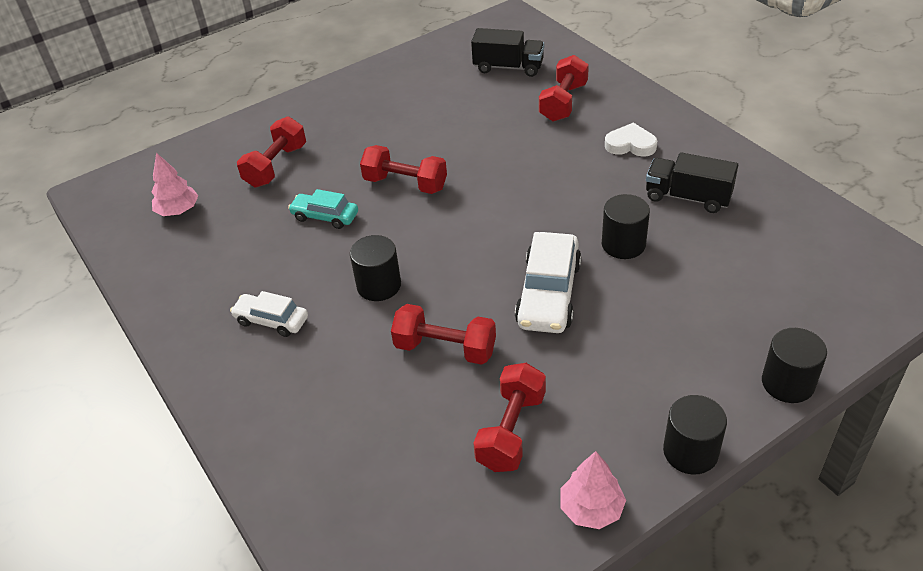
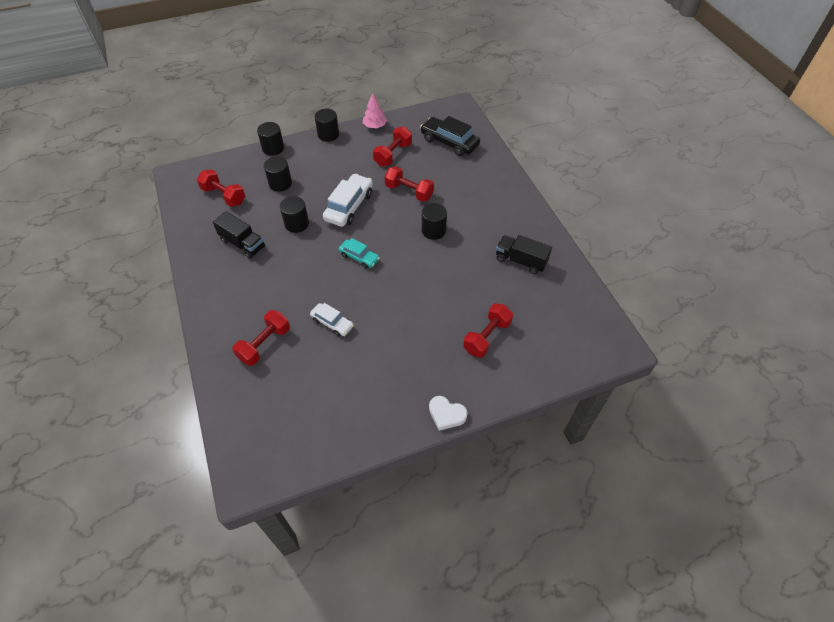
camera: 170 degrees left, 10 degrees up
pink tree [152,153,198,216] -> none
white car [230,291,308,337] -> white car moved to [310,303,354,337]
turquoise car [288,189,358,229] -> turquoise car moved to [339,238,380,269]
red dumbbell [360,145,447,194] -> red dumbbell moved to [197,169,245,207]
black truck [471,28,544,77] -> black truck moved to [496,235,552,274]
white heart [605,123,657,157] -> white heart moved to [429,396,468,431]
none -> black cylinder [264,157,292,192]
none -> black car [420,116,480,156]

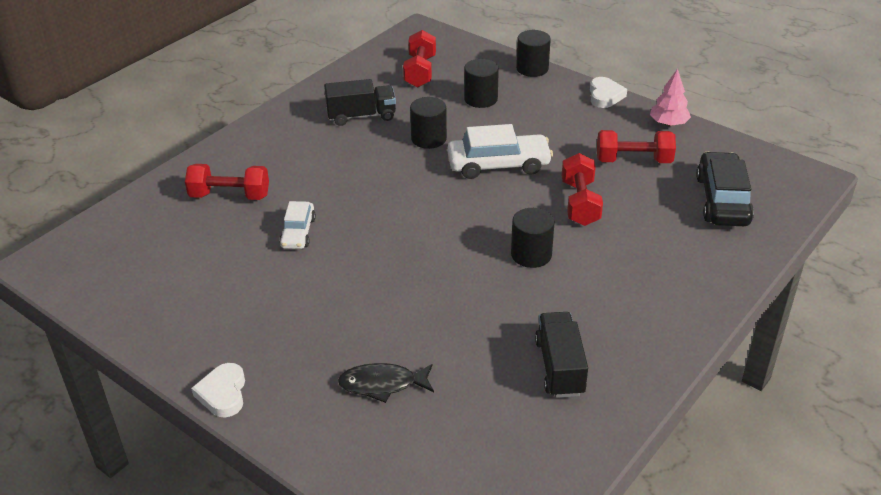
camera: 60 degrees right, 15 degrees down
black truck [213,211,265,259] -> black truck turned 105 degrees counterclockwise [324,79,396,126]
black cylinder [314,109,339,142] -> white heart [590,77,627,108]
turquoise car [339,238,380,269] -> none
red dumbbell [463,303,513,358] -> black fish [338,363,434,403]

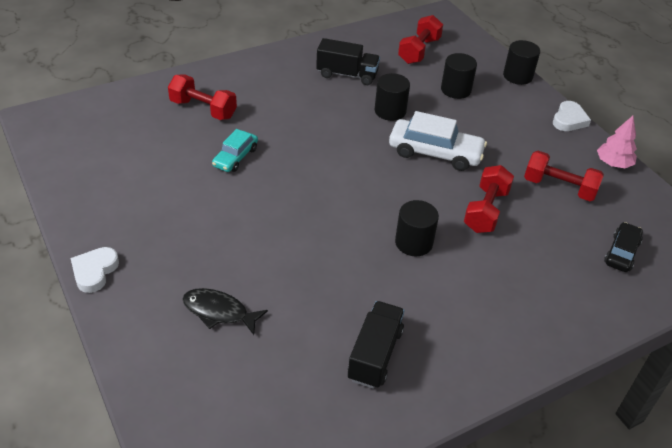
camera: 20 degrees right, 5 degrees up
white car [279,201,316,249] -> turquoise car [212,129,258,172]
black car [696,152,754,226] -> black car [604,222,643,272], size x0.60

